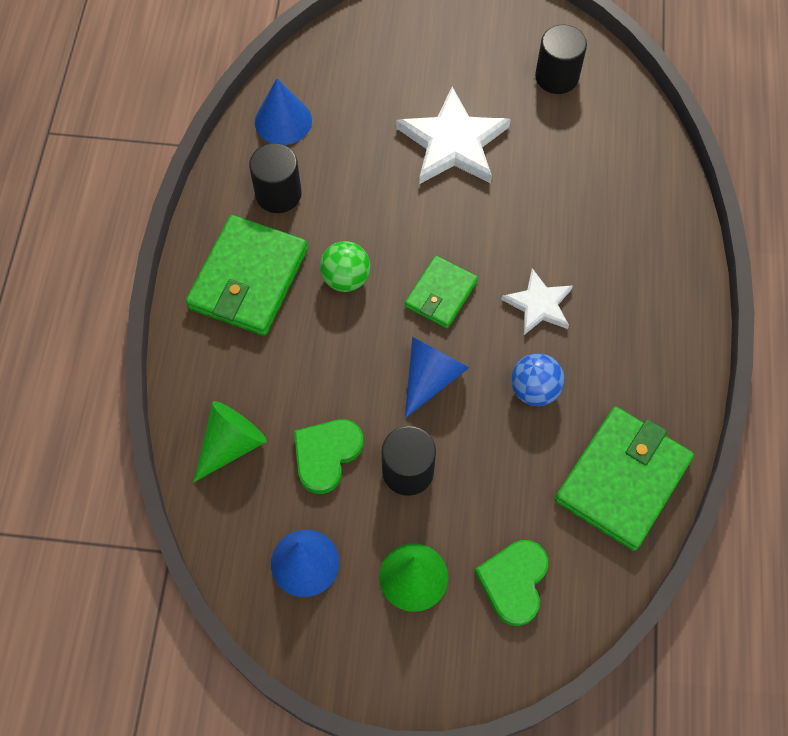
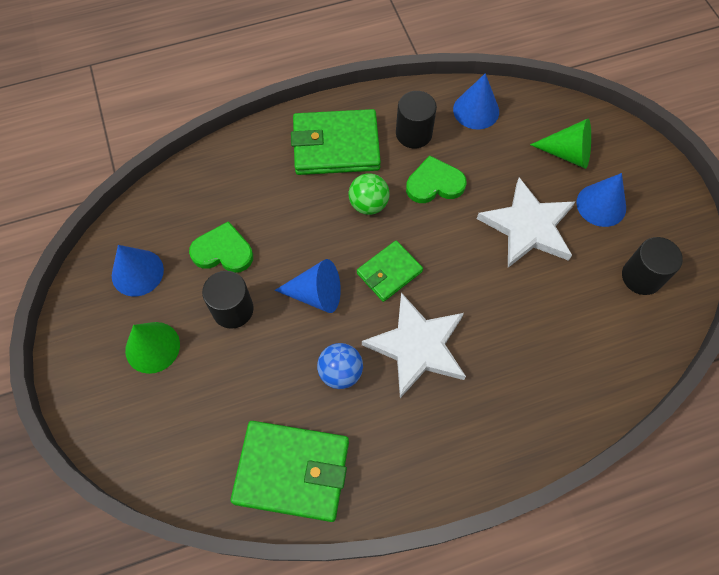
camera: 65 degrees right, 0 degrees up
green cone [193,401,267,482] -> green cone moved to [530,118,591,169]
green wallet [405,256,478,328] -> green wallet turned 45 degrees counterclockwise [357,240,423,302]
green heart [474,540,548,626] -> green heart moved to [406,155,467,203]
white star [501,268,573,335] -> white star [362,292,466,398], size x1.69
none -> blue cone [576,173,626,227]

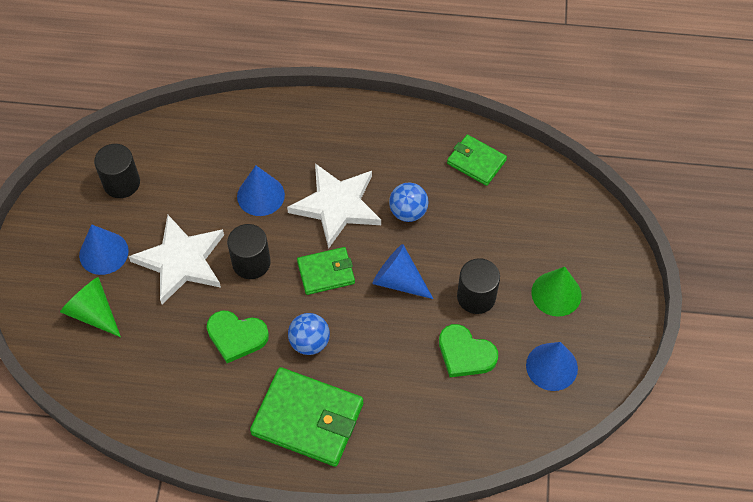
camera: 155 degrees left, 5 degrees down
green wallet [231,421,349,522] -> green wallet [447,135,507,186], size x0.58
green ball [349,173,389,215] -> blue ball [288,313,330,355]
black cylinder [396,91,437,149] -> black cylinder moved to [227,224,270,279]
blue cone [453,73,499,130] -> blue cone moved to [237,166,285,216]

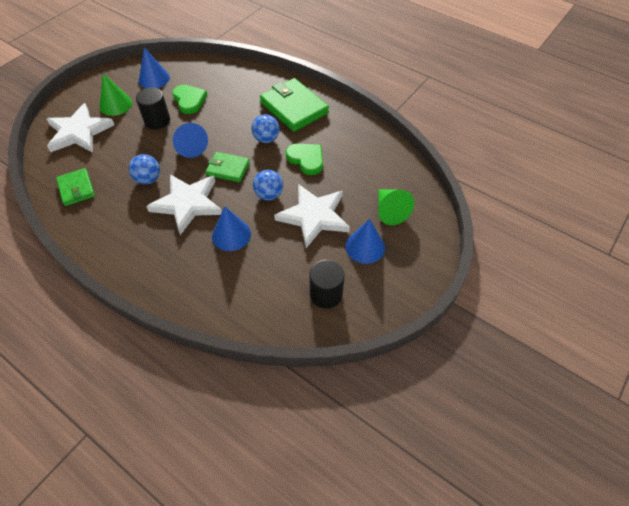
camera: 150 degrees left, 5 degrees down
black cylinder [227,224,270,279] -> blue ball [253,170,283,200]
none -> white star [46,103,114,152]

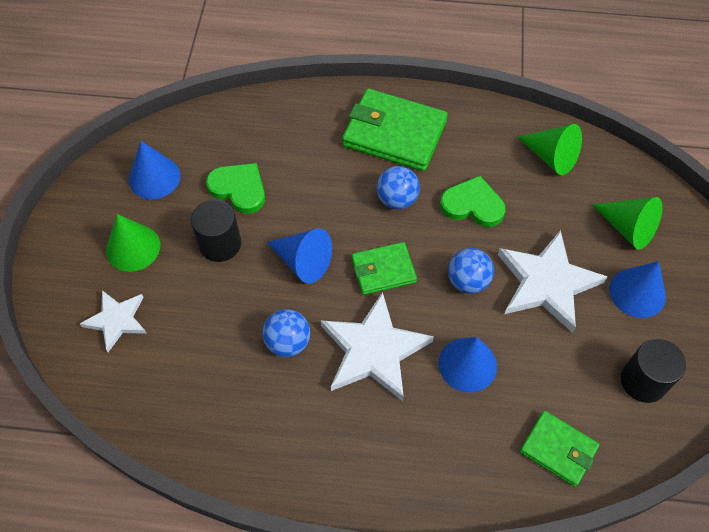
camera: 30 degrees left, 5 degrees up
white star [46,103,114,152] -> white star [80,290,147,352], size x0.59
green wallet [56,168,95,206] -> green wallet moved to [520,411,600,487]
none -> green cone [517,124,582,175]

